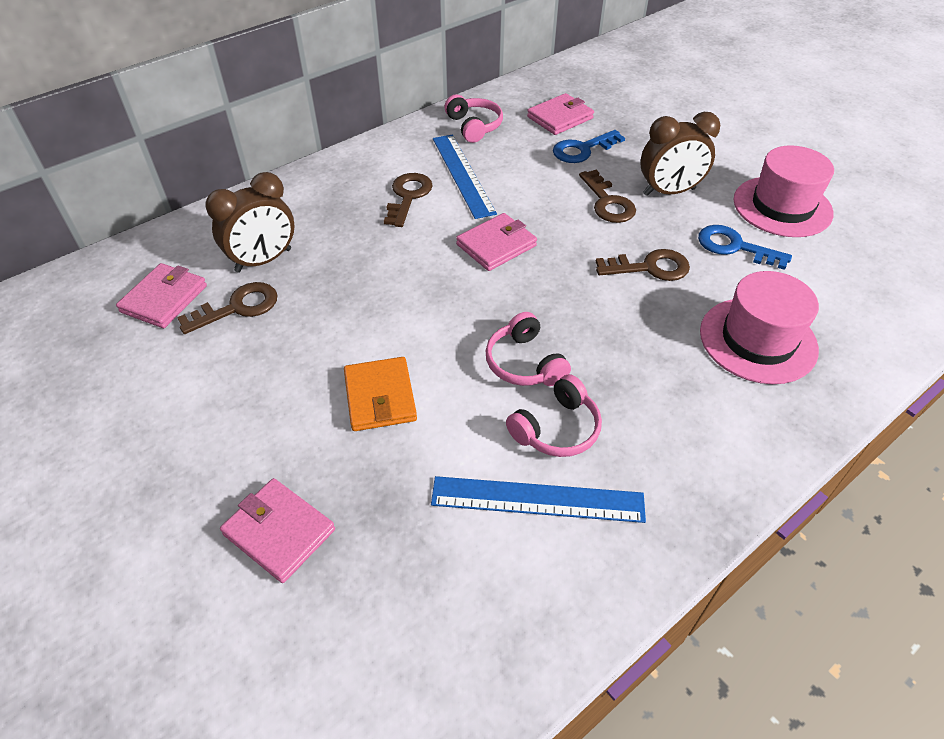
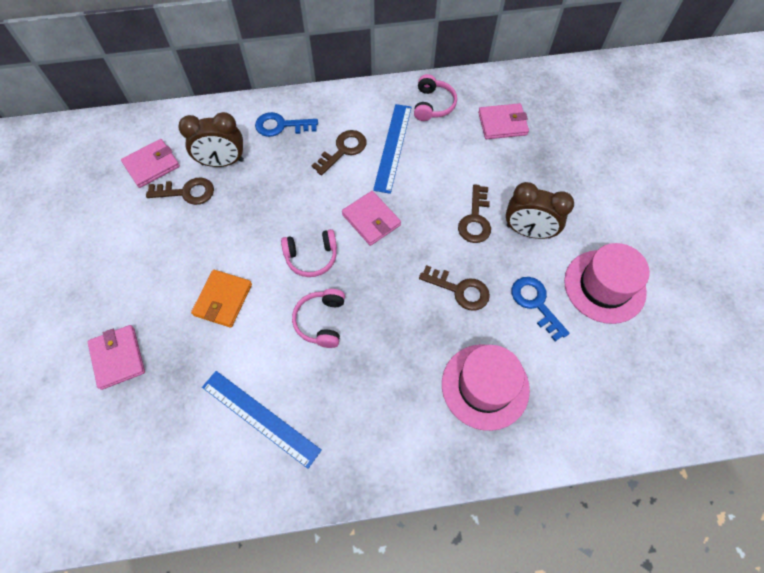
camera: 30 degrees right, 15 degrees up
pink wallet [456,213,537,271] -> pink wallet turned 60 degrees clockwise [342,191,401,246]
pink headphones [506,374,602,457] -> pink headphones moved to [281,229,337,277]
blue key [553,130,625,163] -> blue key moved to [255,112,318,137]

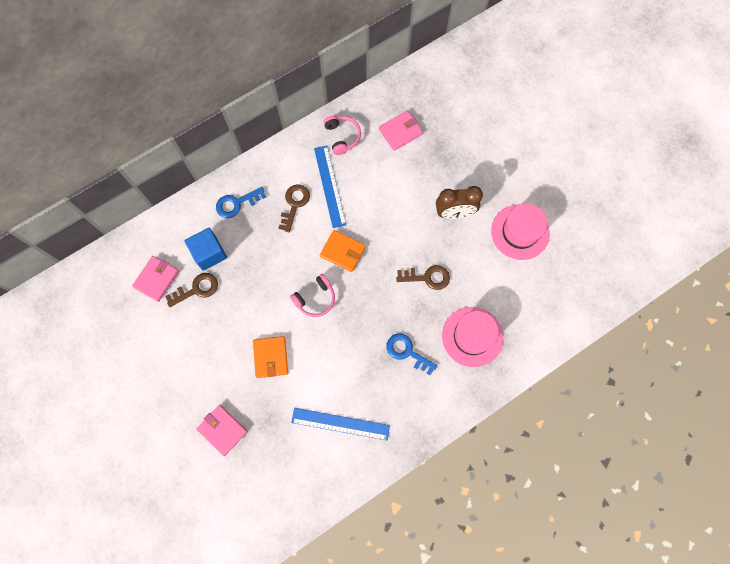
camera: 25 degrees left, 10 degrees up
brown clock [178,112,244,167] -> blue cube [185,228,227,271]
pink headphones [292,289,345,348] -> none
pink wallet [342,191,401,246] -> orange wallet [320,230,366,272]
brown key [458,184,491,243] -> none
blue key [512,277,570,341] -> blue key moved to [387,333,437,375]

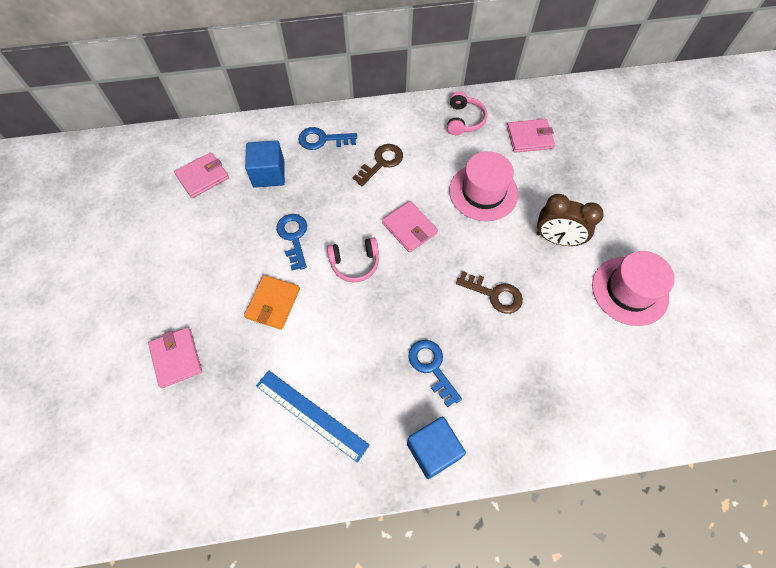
camera: 25 degrees right, 10 degrees down
brown key [165,273,218,307] -> none
blue ruler [314,146,346,228] -> none
orange wallet [320,230,366,272] -> pink wallet [382,201,438,253]
pink hat [442,307,503,367] -> pink hat moved to [449,151,518,222]
none -> blue key [276,214,307,271]
none -> blue cube [407,417,466,479]

